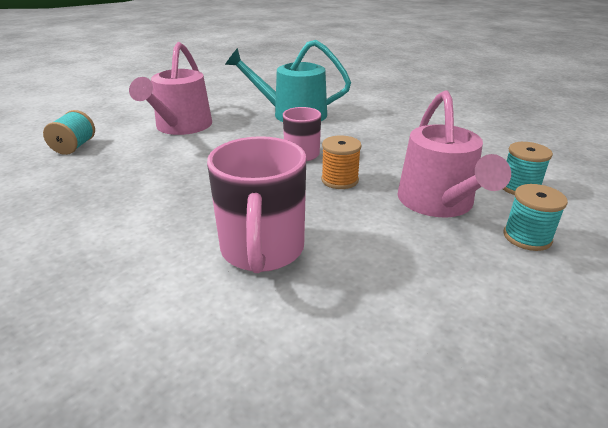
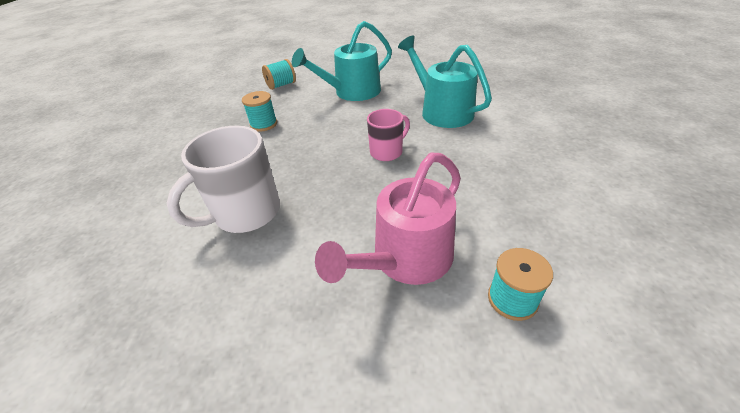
camera: 50 degrees right, 10 degrees up
pink watering can [129,42,212,135] -> turquoise watering can [292,21,392,101]
pink mug [207,136,306,273] -> white mug [167,126,280,233]
orange spool [321,135,362,189] -> none
turquoise spool [503,184,568,251] -> turquoise spool moved to [242,91,277,132]

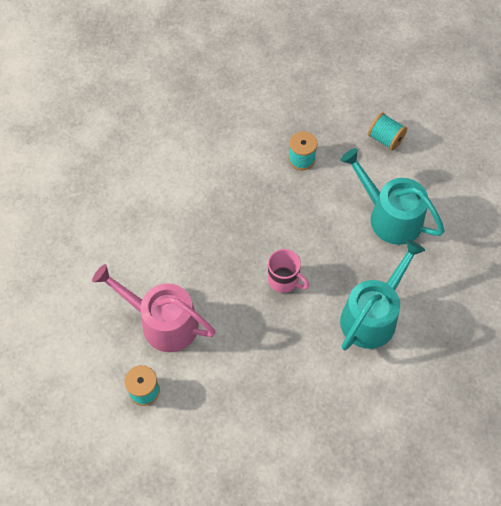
camera: 70 degrees right, 20 degrees up
white mug [167,126,280,233] -> none

